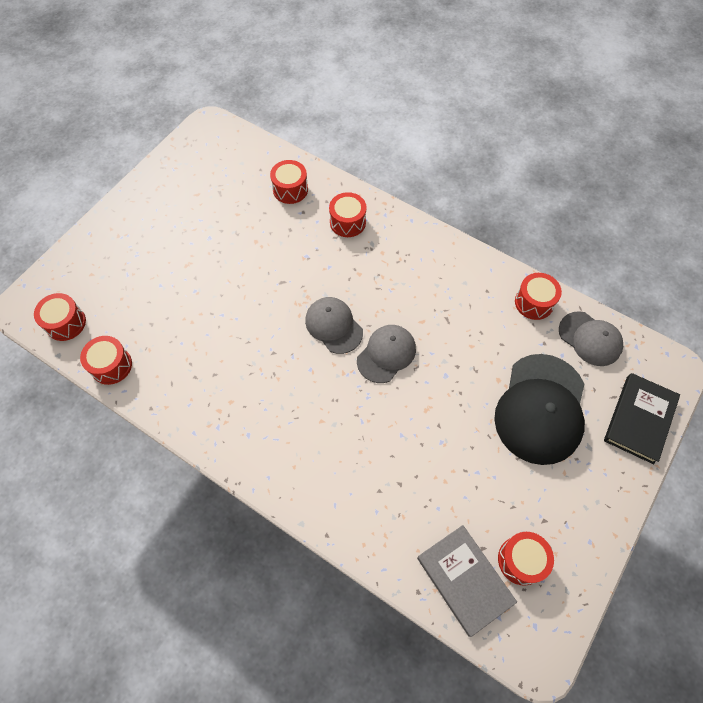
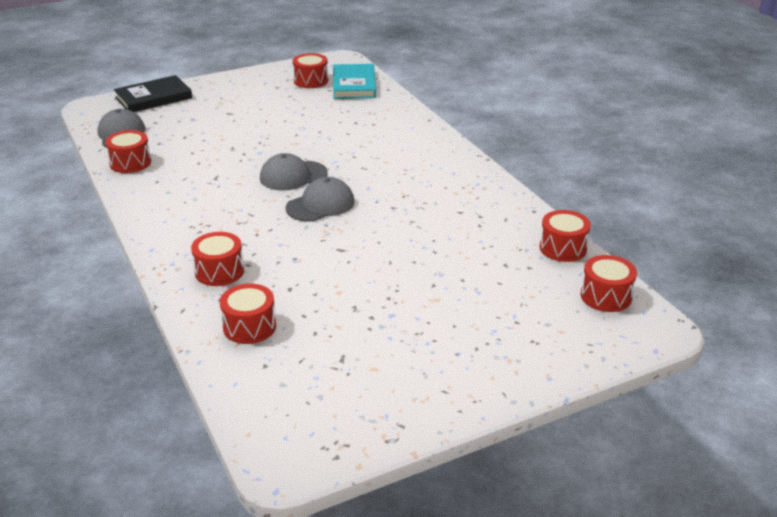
camera: 150 degrees left, 30 degrees down
grey cap [305,297,363,354] -> grey cap turned 120 degrees counterclockwise [286,177,354,222]
grey book [417,525,517,637] -> turquoise book [333,64,376,99]
black cap [494,354,585,465] -> none

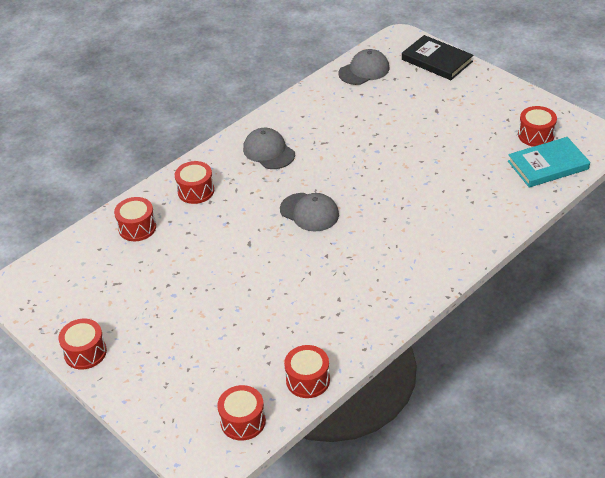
camera: 75 degrees right, 10 degrees up
red drum [105,130,151,173] -> red drum moved to [58,319,107,369]
grey cap [260,153,328,190] -> grey cap moved to [243,128,295,169]

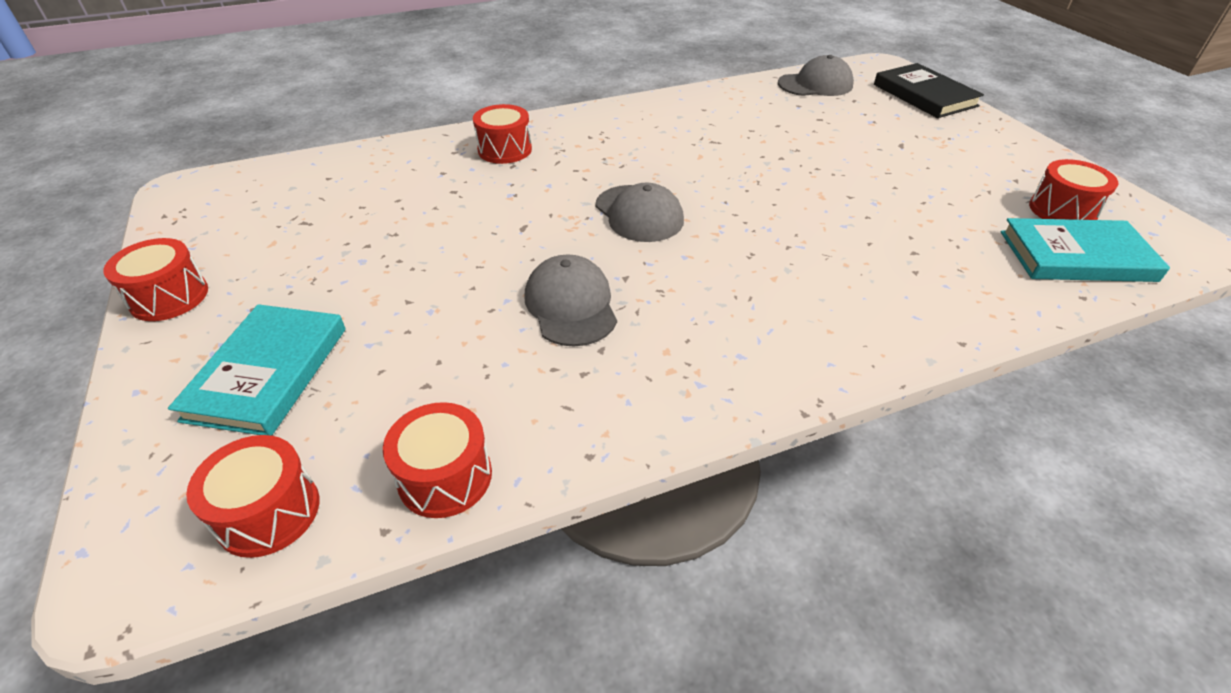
camera: 20 degrees right, 0 degrees up
red drum [114,197,156,241] -> none
grey cap [243,128,295,169] -> grey cap moved to [524,254,617,347]
none -> turquoise book [168,304,346,436]

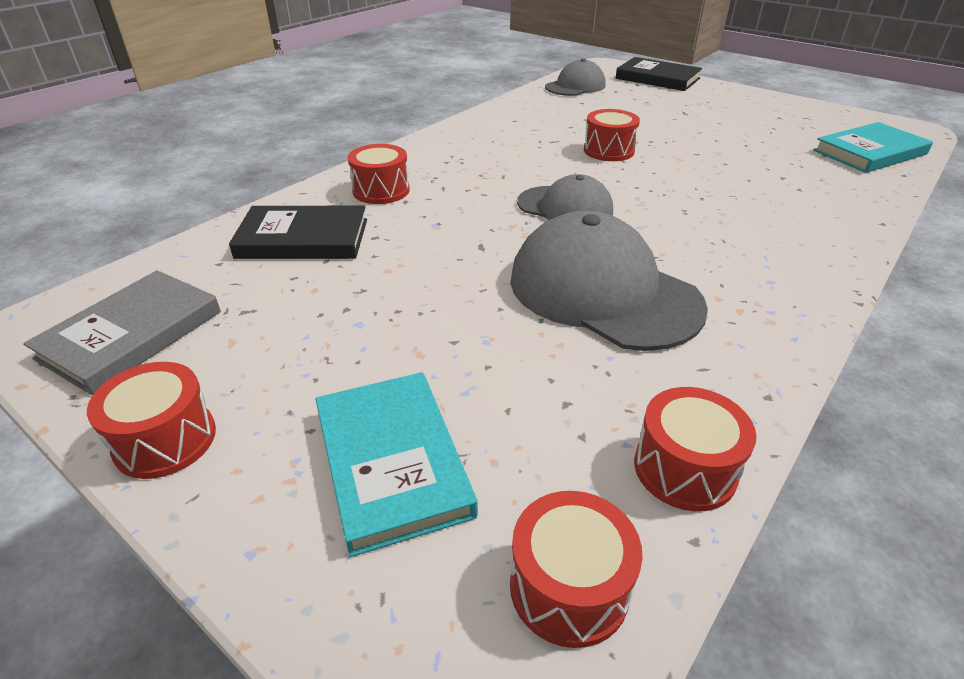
camera: 30 degrees left, 5 degrees down
grey cap [524,254,617,347] -> grey cap [510,211,708,351], size x1.69
red drum [1029,159,1118,220] -> red drum moved to [584,109,640,161]
none -> grey book [23,270,221,395]
none -> black book [229,206,367,259]

